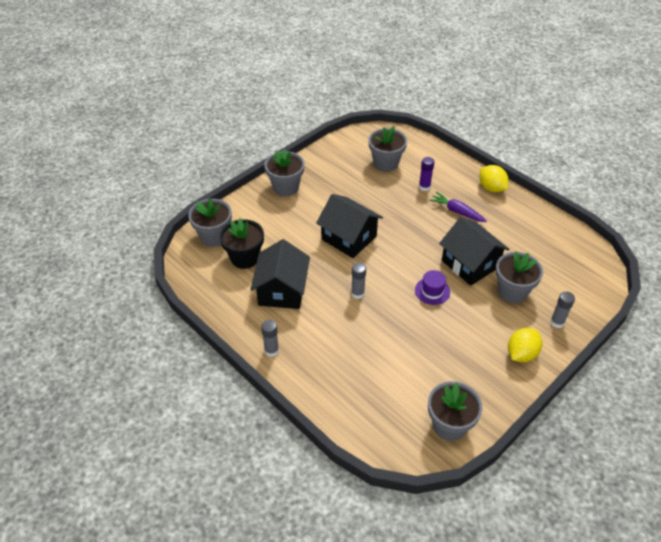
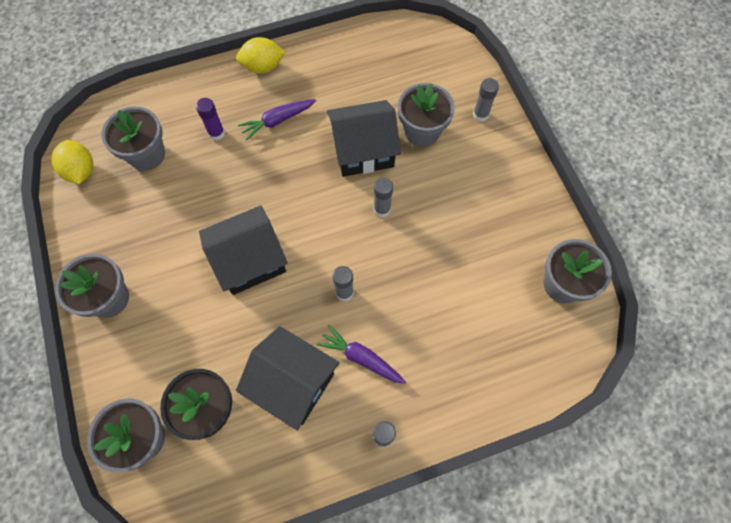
camera: 65 degrees left, 20 degrees up
purple hat [415,270,450,305] -> grey glue stick [374,178,393,217]
yellow lemon [508,328,542,362] -> yellow lemon moved to [51,140,93,184]
none -> purple carrot [317,325,406,384]

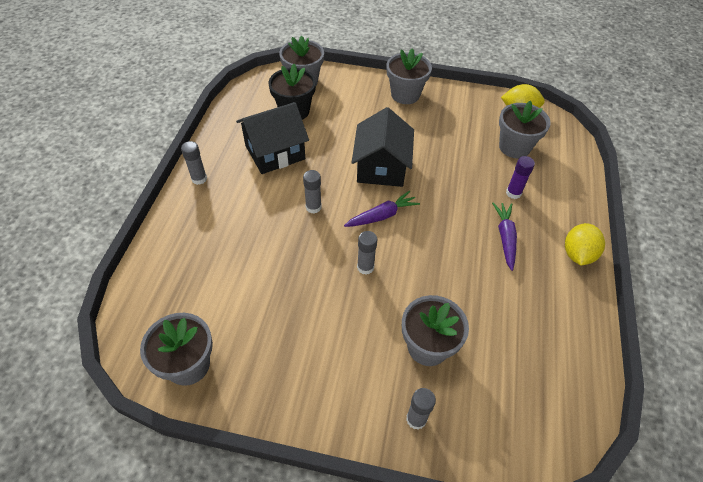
camera: 120 degrees right, 15 degrees down
purple carrot [317,325,406,384] -> purple carrot moved to [344,191,420,227]
black house [327,100,401,177] -> none

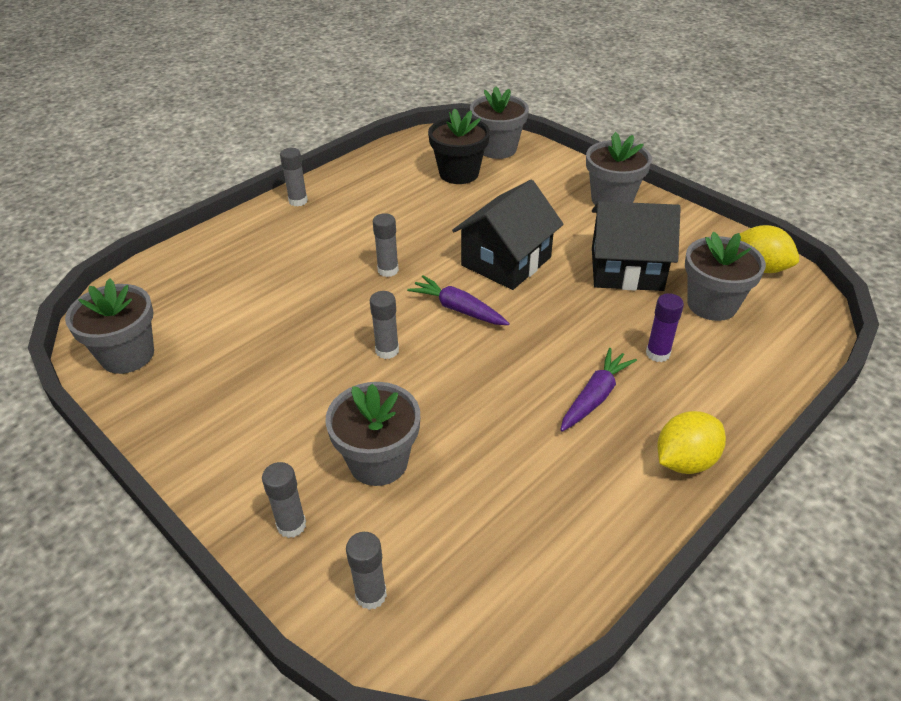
camera: 35 degrees right, 10 degrees down
black house [236,102,309,174] -> black house moved to [592,201,681,291]
purple carrot [344,191,420,227] -> purple carrot turned 150 degrees counterclockwise [407,276,510,325]
none -> grey glue stick [346,532,387,610]

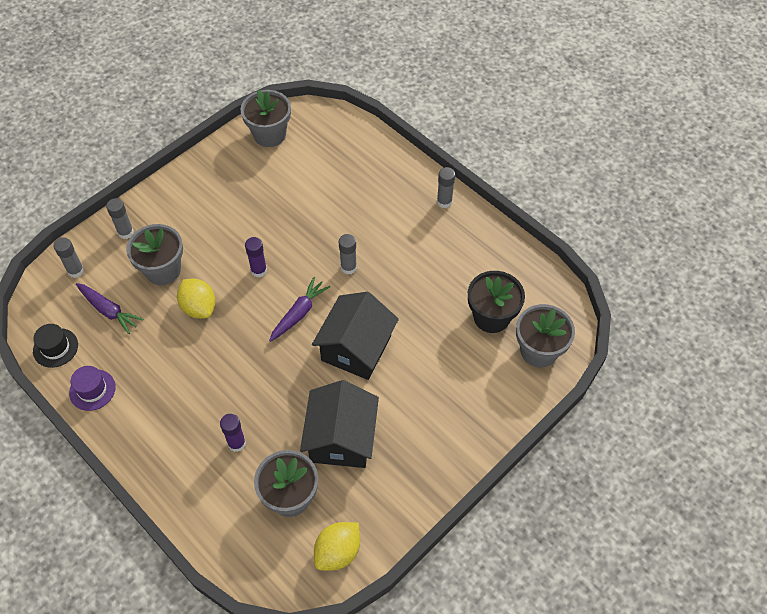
camera: 90 degrees right, 15 degrees up
grey glue stick [370,291,399,359] -> purple glue stick [245,237,267,277]
black house [452,180,564,290] -> black house turned 75 degrees clockwise [312,292,399,380]
purple carrot [560,348,637,432] -> purple carrot moved to [76,283,144,334]
grey flower pot [586,132,652,205] -> none
yellow lemon [657,411,726,474] -> yellow lemon moved to [177,279,216,319]
none -> black hat [33,324,78,368]
none -> purple hat [69,366,116,411]

